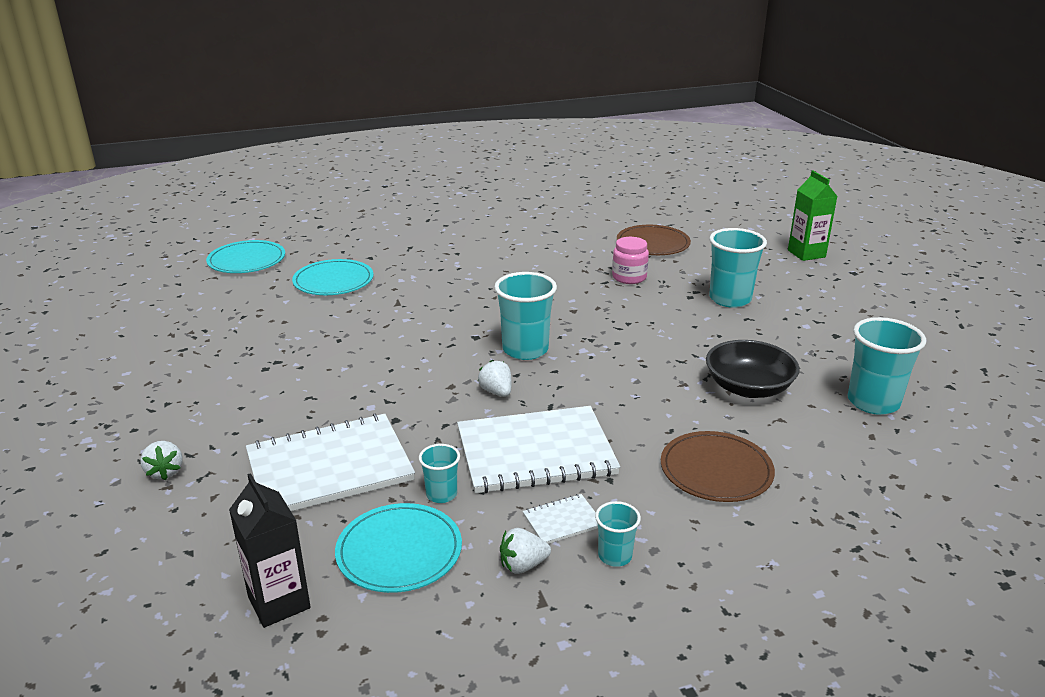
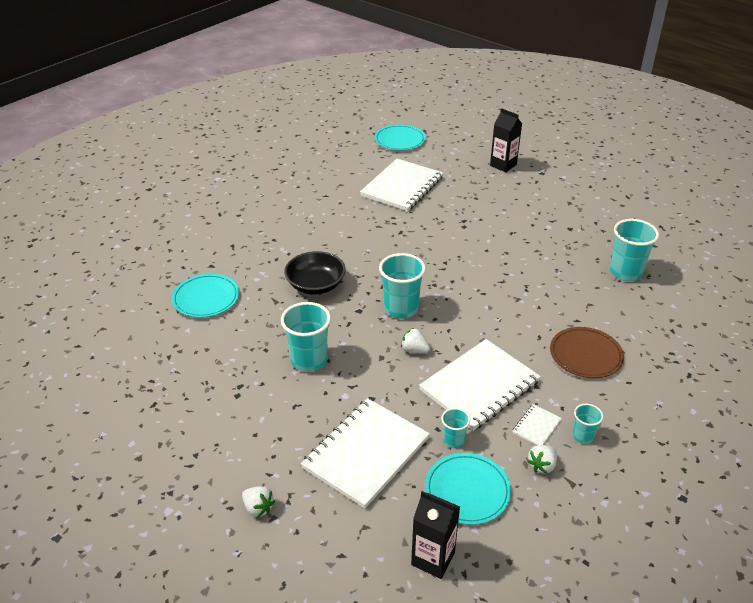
camera: 30 degrees left, 10 degrees up
turquoise plate [206,240,285,273] -> turquoise plate moved to [374,124,426,151]
pink jar [612,237,649,284] -> none
brown plate [617,225,691,255] -> white notebook [360,159,443,211]
black bowl [706,340,800,398] -> black bowl moved to [284,251,346,295]
turquoise cup [709,228,767,308] -> turquoise cup moved to [281,302,331,372]
green carton [788,170,838,261] -> black carton [490,108,522,172]

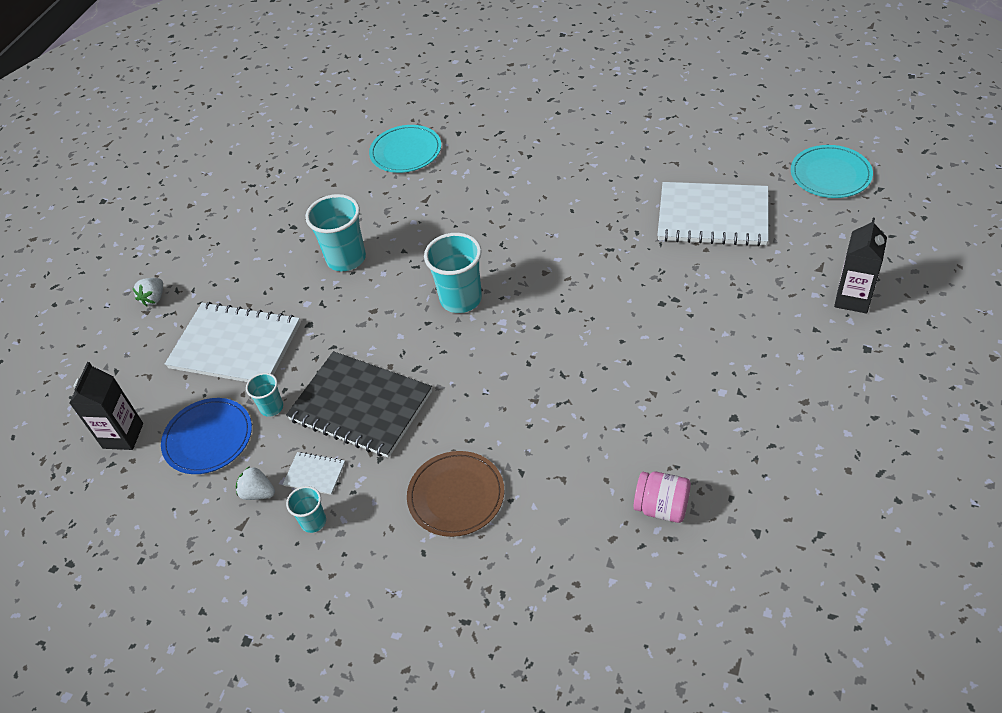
camera: 75 degrees right, 10 degrees up
black bowl [284,251,346,295] -> none
white strawberry [401,328,430,353] -> none
white notebook [419,339,541,431] -> black notebook [286,351,432,458]
turquoise plate [425,453,511,525] -> blue plate [161,398,252,474]
turquoise cup [610,219,659,281] -> pink jar [634,472,691,523]

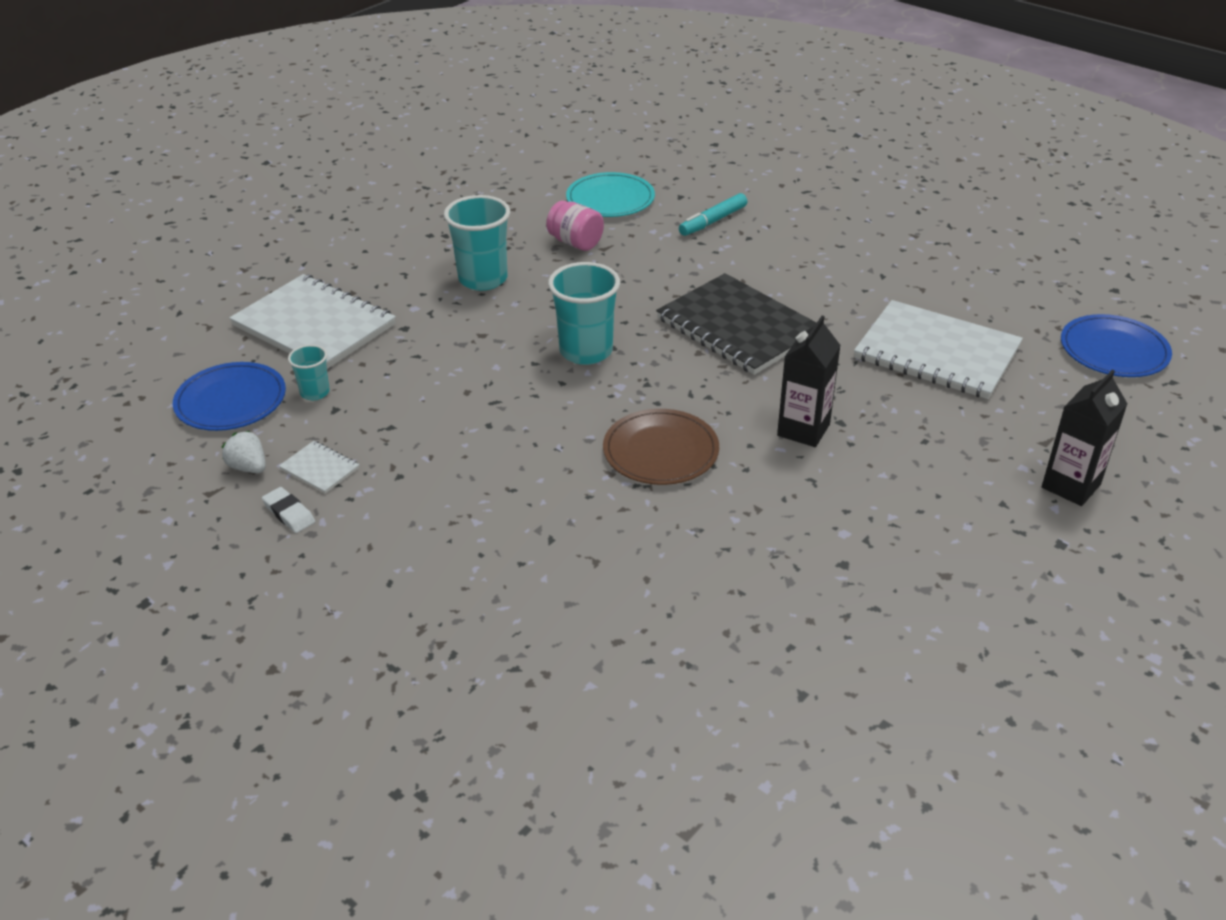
camera: 15 degrees right, 10 degrees down
black carton [69,362,143,450] -> black carton moved to [777,316,841,447]
white strawberry [133,278,163,306] -> none
black notebook [286,351,432,458] -> black notebook moved to [656,273,817,375]
turquoise cup [286,486,326,533] -> white eraser [262,487,315,533]
brown plate [407,451,504,537] -> brown plate moved to [603,409,719,485]
pink jar [634,472,691,523] -> pink jar moved to [546,201,604,251]
turquoise plate [791,145,873,198] -> blue plate [1061,314,1172,377]
none -> turquoise marker [679,193,747,236]

